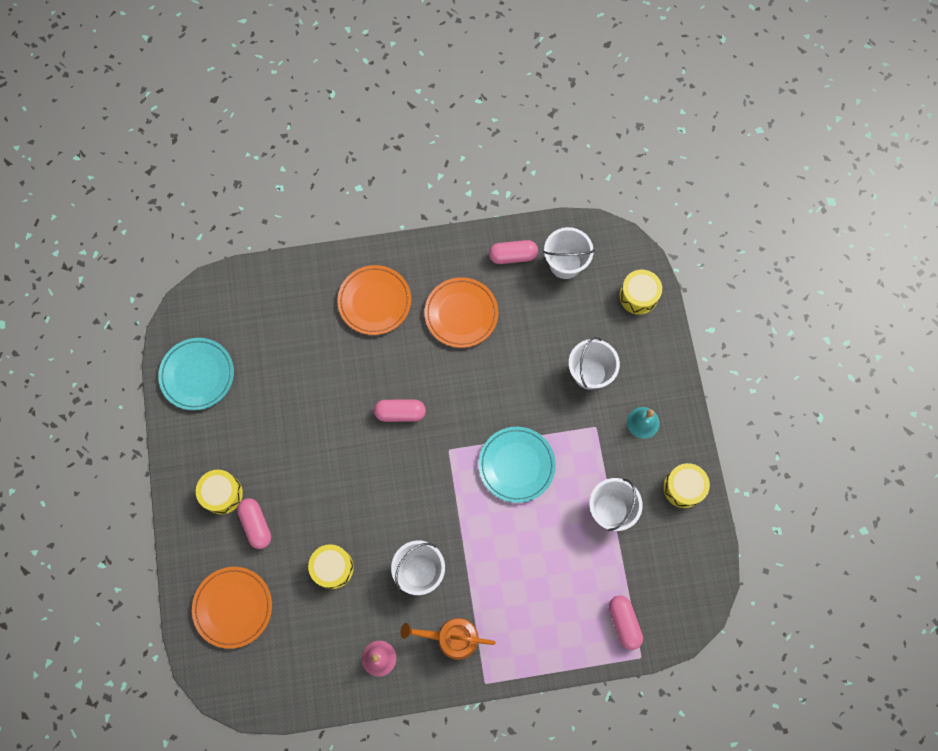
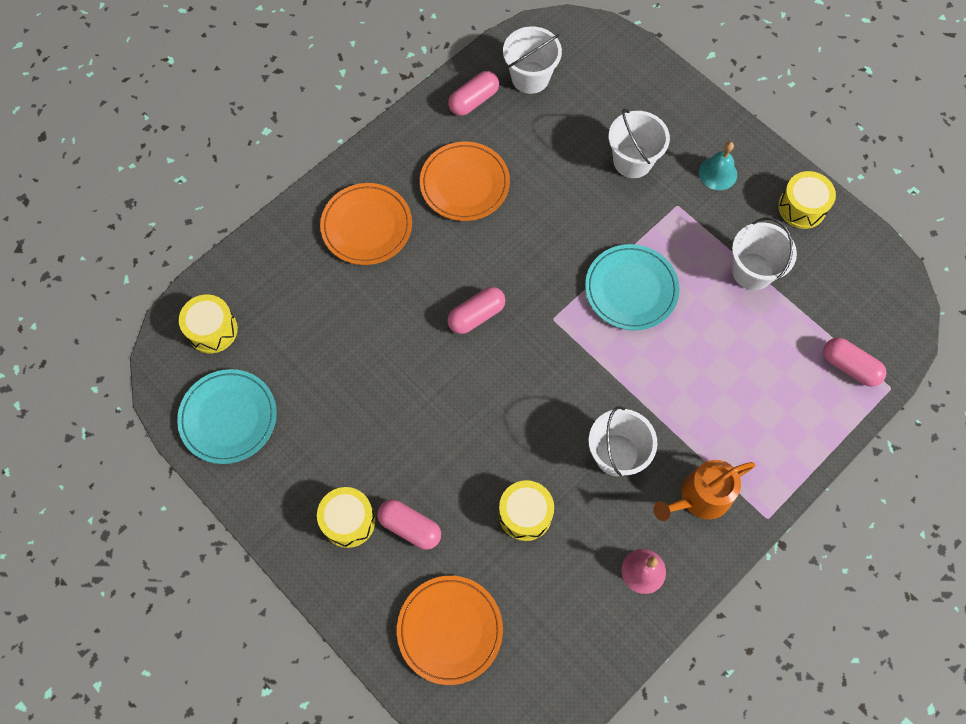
camera: 35 degrees left, 5 degrees down
yellow drum [619,270,662,315] -> yellow drum moved to [179,294,238,353]

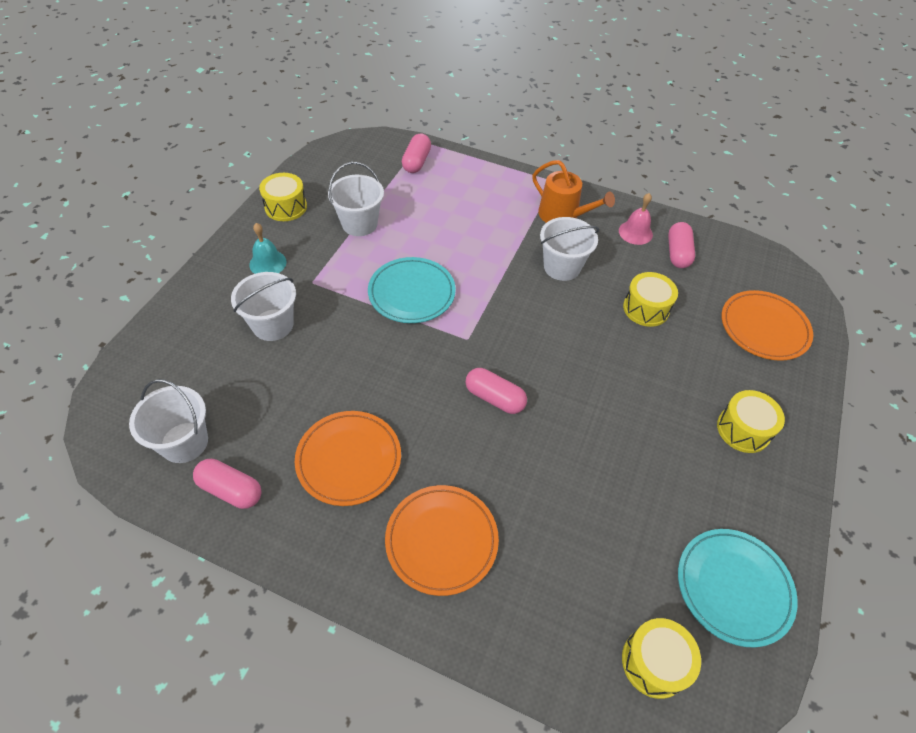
camera: 115 degrees left, 15 degrees down
pink capsule [377,499,441,550] -> pink capsule moved to [668,222,695,268]

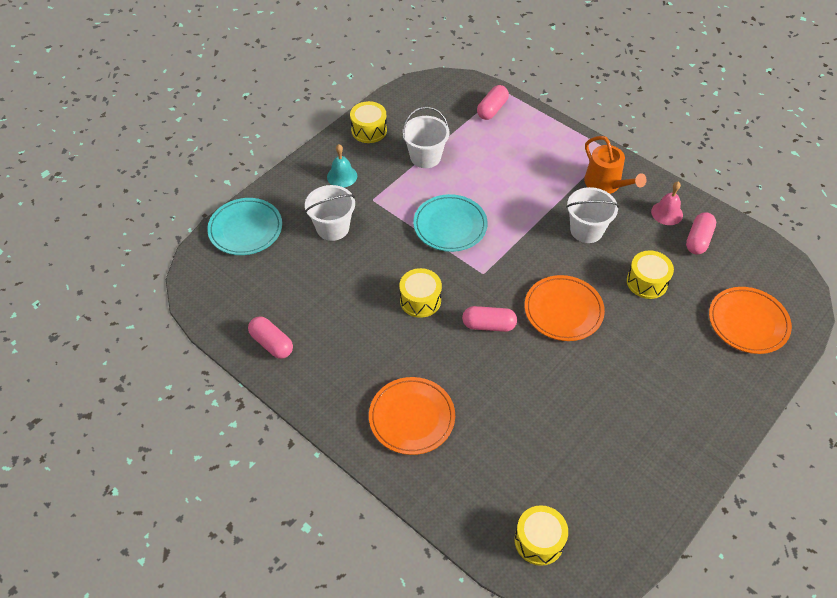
camera: 20 degrees right, 0 degrees up
white bucket [129,379,208,463] -> none
orange plate [295,411,401,506] -> orange plate moved to [525,275,605,341]
pink capsule [466,368,527,414] -> pink capsule turned 45 degrees counterclockwise [462,306,517,332]
turquoise plate [678,529,798,648] -> turquoise plate moved to [207,198,282,255]
yellow drum [717,390,785,453] -> yellow drum moved to [400,268,442,318]

